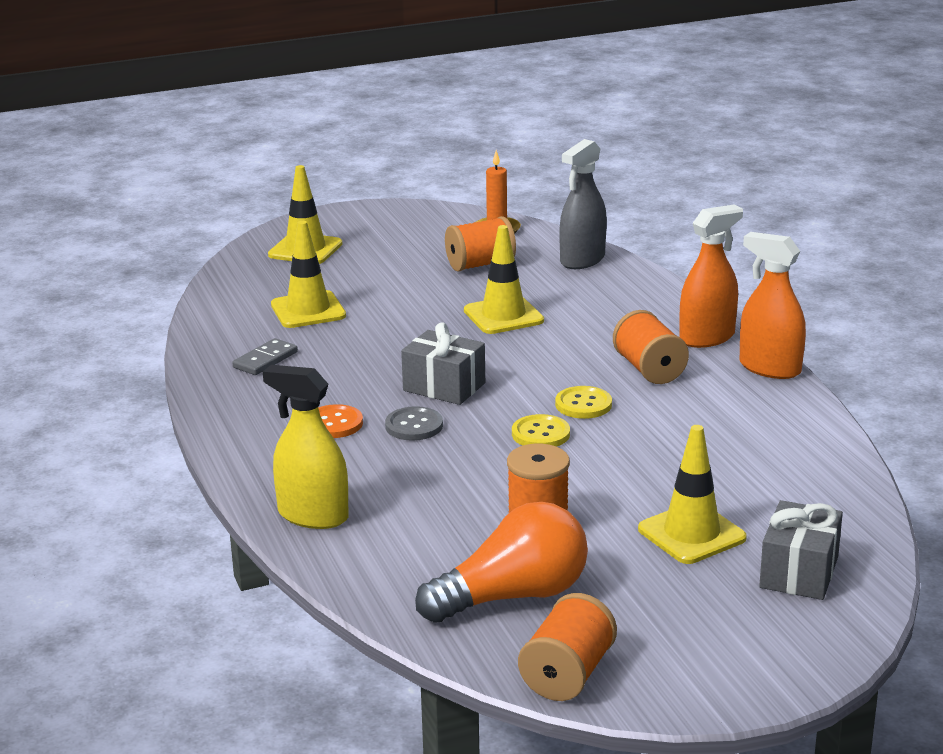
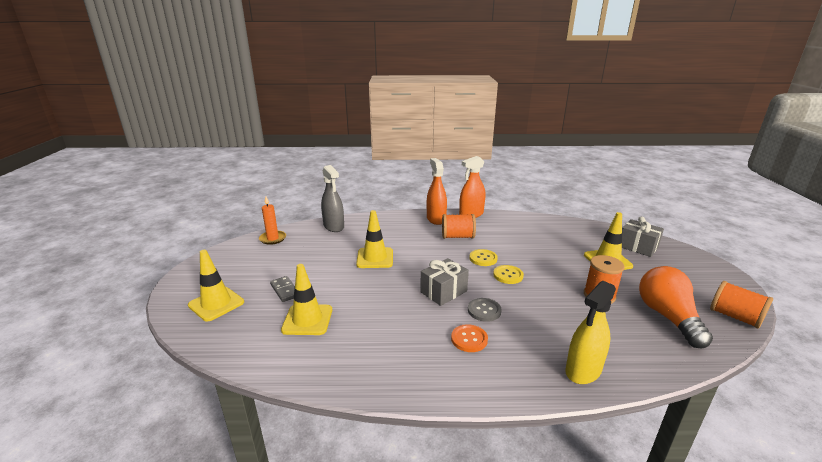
camera: 70 degrees left, 0 degrees up
grey domino [232,338,298,375] -> grey domino moved to [270,276,295,302]
orange spool [445,216,516,272] -> none

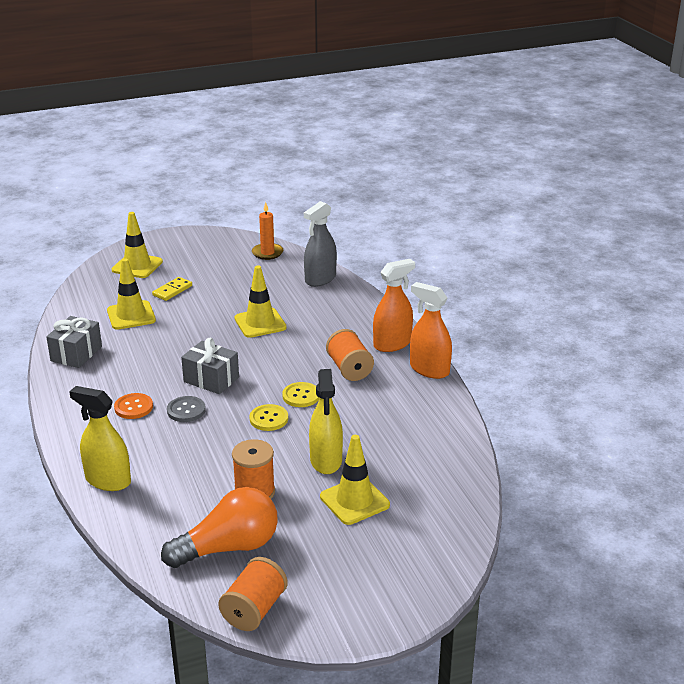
camera: 70 degrees right, 5 degrees up
grey domino [270,276,295,302] -> yellow domino [152,277,192,301]
grey gift [622,216,664,257] -> grey gift moved to [46,316,102,368]
none -> yellow spray bottle [309,369,343,474]

